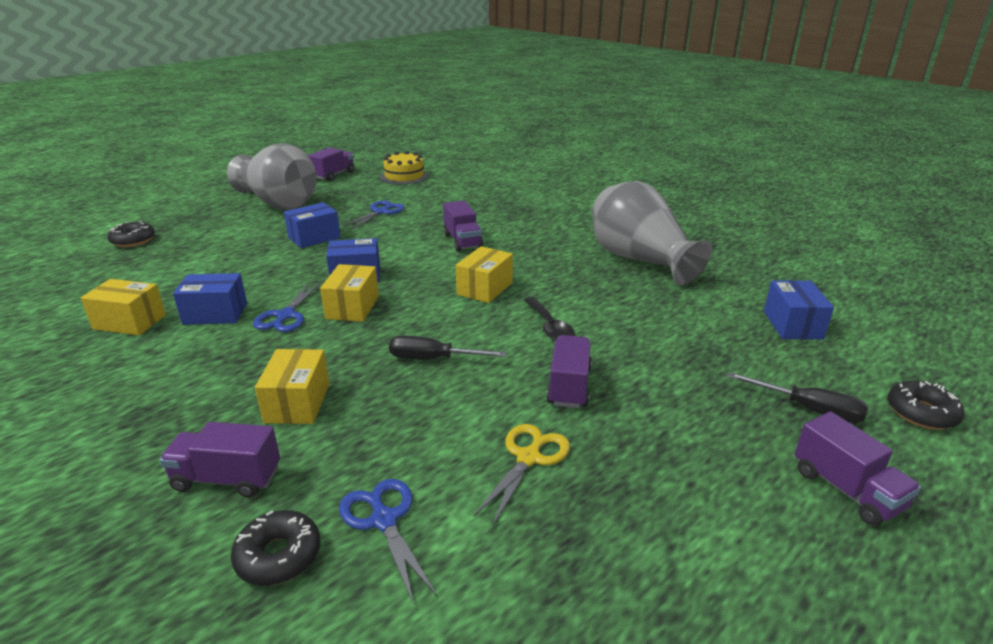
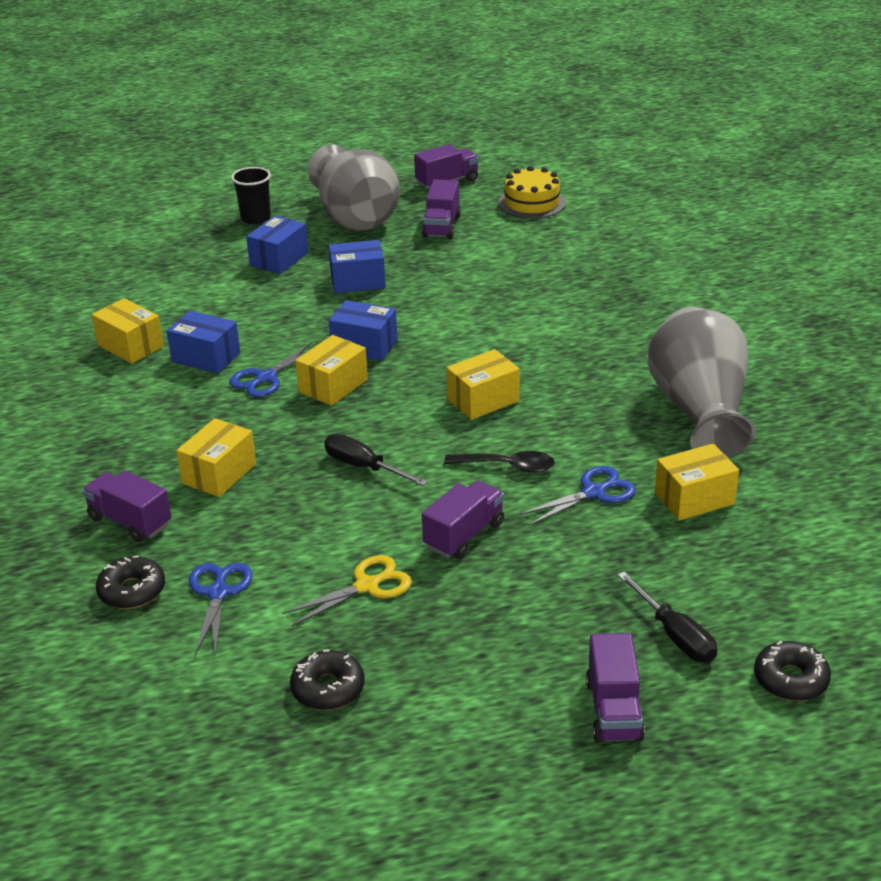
camera: 30 degrees right, 5 degrees up
black donut [108,221,155,247] -> black donut moved to [290,650,365,710]
blue scissors [343,200,405,230] -> blue scissors moved to [520,466,636,525]
purple truck [443,201,483,252] -> purple truck moved to [422,179,461,239]
black spoon [524,297,575,341] -> black spoon turned 90 degrees counterclockwise [444,451,555,473]
blue box [764,280,834,340] -> blue box moved to [246,216,308,274]
none -> black cup [231,167,271,224]
none -> yellow box [655,443,739,521]

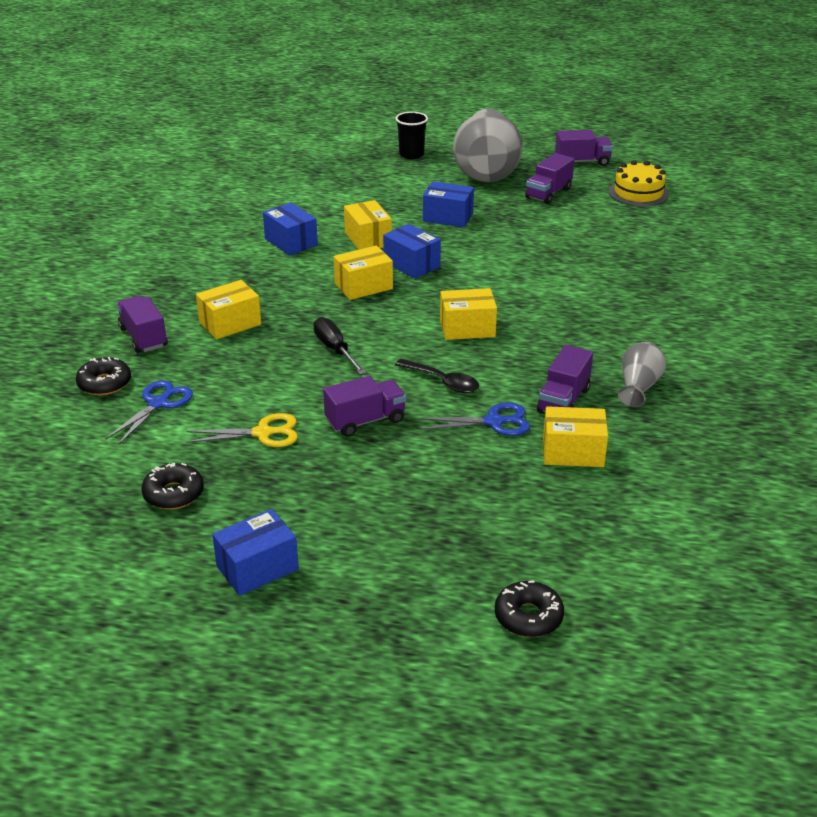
camera: 25 degrees right, 0 degrees up
yellow box [92,298,164,364] -> yellow box moved to [344,200,392,250]
blue scissors [230,342,312,397] -> none
blue box [246,216,308,274] -> blue box moved to [212,509,299,596]
purple truck [586,633,645,742] -> purple truck moved to [537,345,593,412]
black screwdriver [618,572,717,663] -> none
grey vase [648,306,756,458] -> grey vase [618,342,666,407], size x0.48

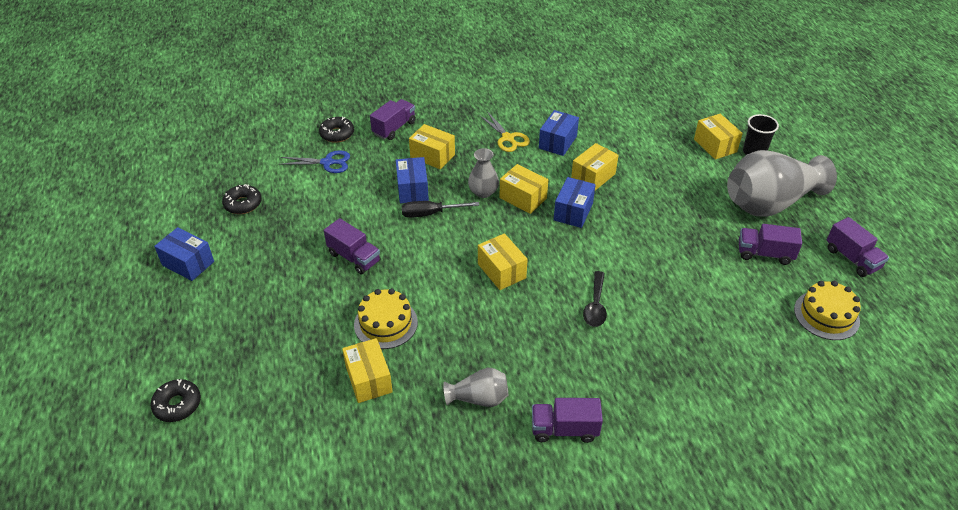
camera: 65 degrees right, 10 degrees up
yellow scissors [186,413,298,447] -> yellow scissors moved to [479,113,530,152]
black screwdriver [313,317,366,375] -> black screwdriver turned 135 degrees counterclockwise [402,201,479,218]
black spoon [395,359,479,393] -> black spoon moved to [583,271,607,327]
blue scissors [419,403,530,436] -> yellow cake [354,288,418,349]
blue box [423,182,474,227] -> blue box moved to [396,157,429,203]
purple truck [537,345,593,412] -> purple truck moved to [532,398,603,443]
none -> grey vase [468,148,499,198]
none -> yellow box [694,114,743,160]

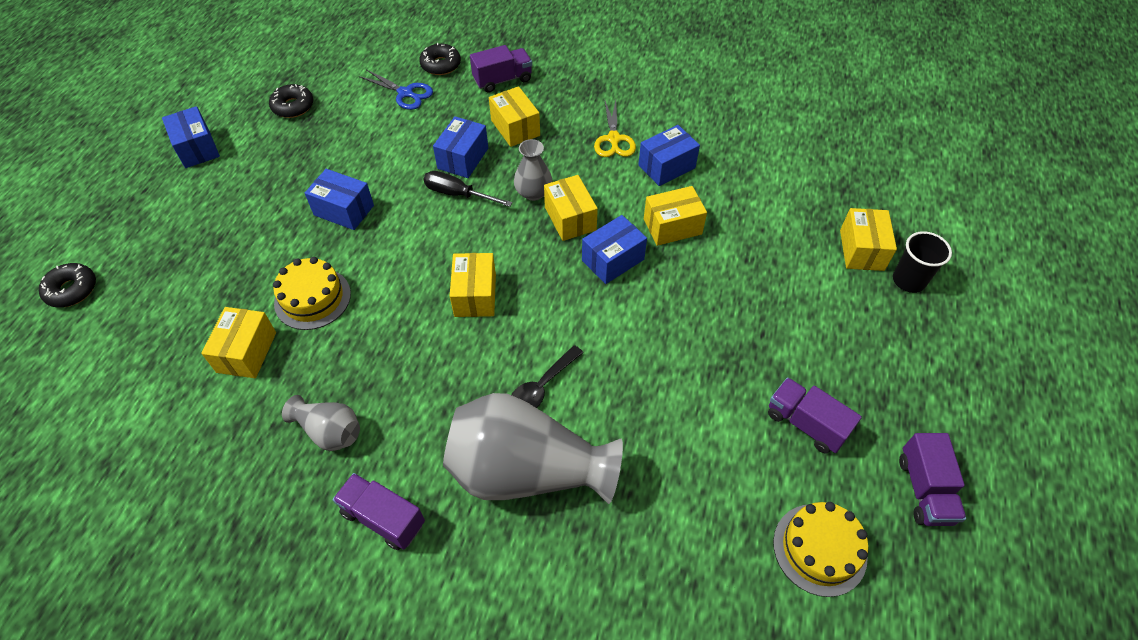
camera: 30 degrees right, 10 degrees up
purple truck [324,218,380,274] -> blue box [305,169,374,230]
grey vase [727,150,837,217] -> grey vase moved to [443,393,623,504]

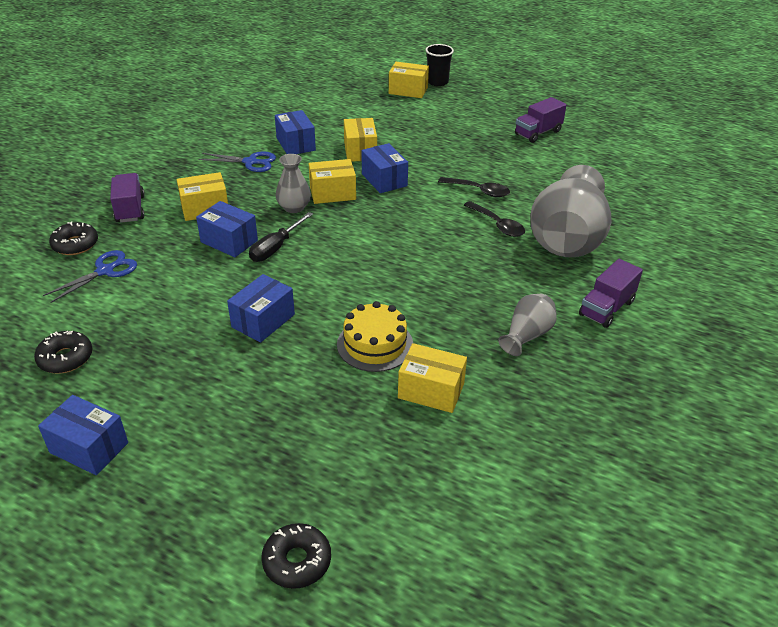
camera: 80 degrees left, 15 degrees down
blue box [162,106,220,168] -> blue box turned 45 degrees clockwise [38,395,128,475]
yellow box [450,253,496,317] -> none
yellow scissors [594,99,636,157] -> blue scissors [198,152,276,172]
yellow cake [773,502,868,597] -> none
purple truck [899,433,966,526] -> none
none -> black spoon [438,177,510,197]

